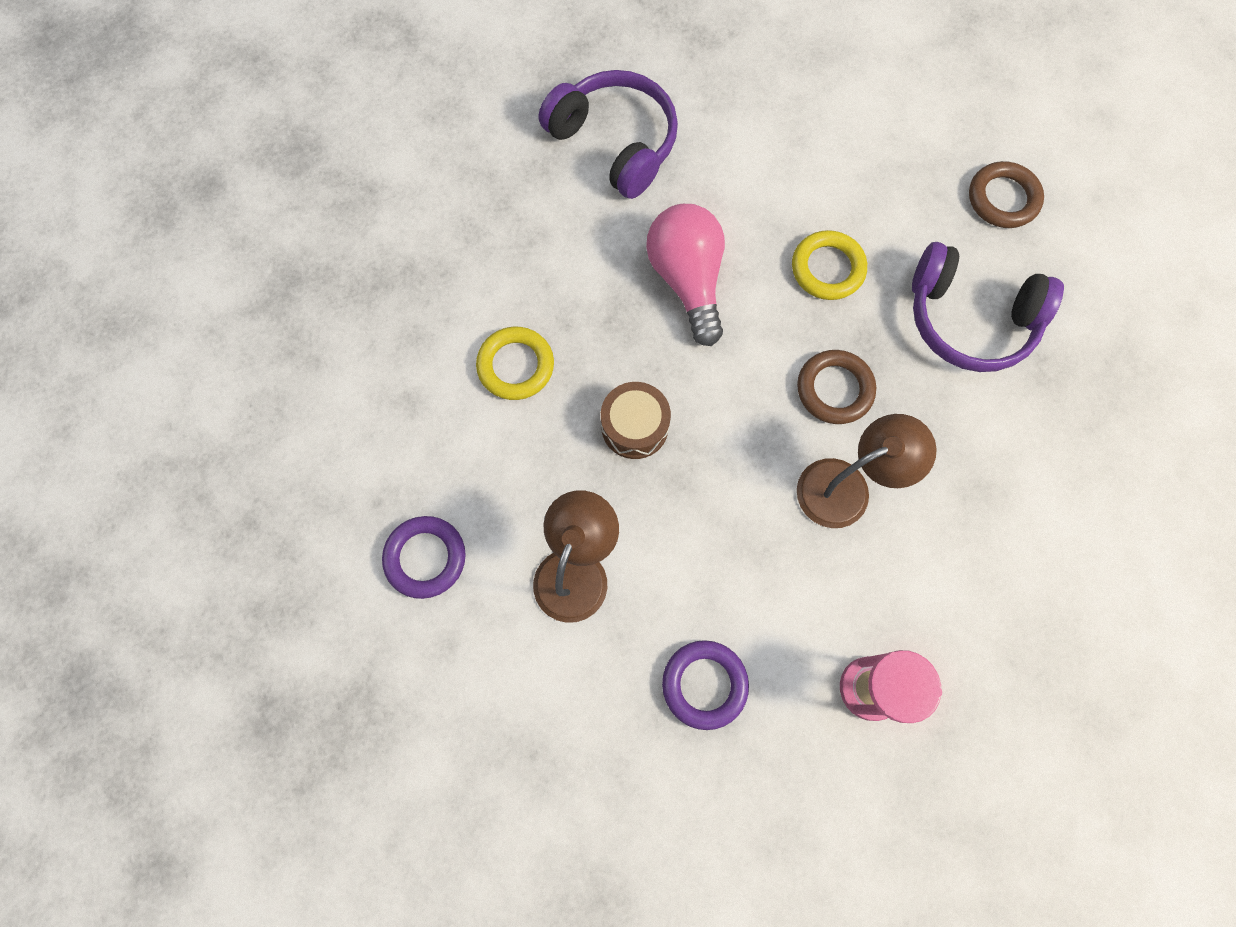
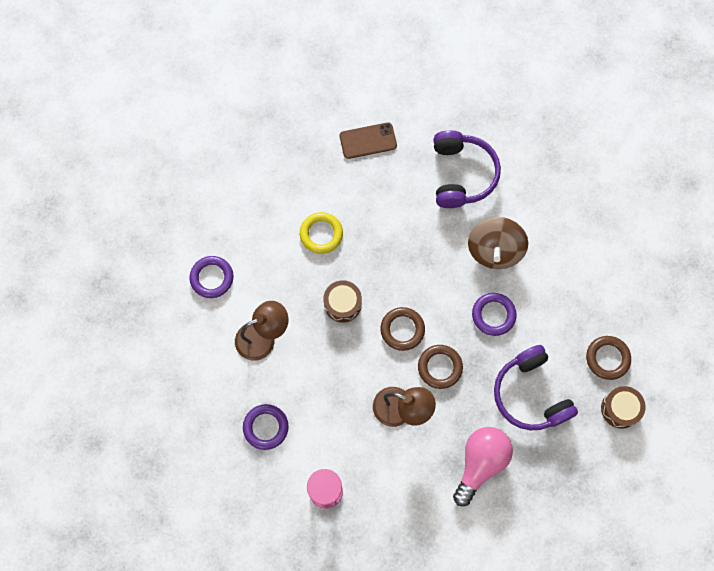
camera: 45 degrees right, 0 degrees up
pink light bulb [646,204,725,346] -> pink light bulb moved to [453,427,513,506]
yellow ring [792,230,867,300] -> purple ring [472,293,517,336]
none -> brown phone [340,123,397,159]
none -> brown ring [380,307,425,351]
none -> brown spinning top [468,217,528,269]
none -> brown drum [601,386,646,429]

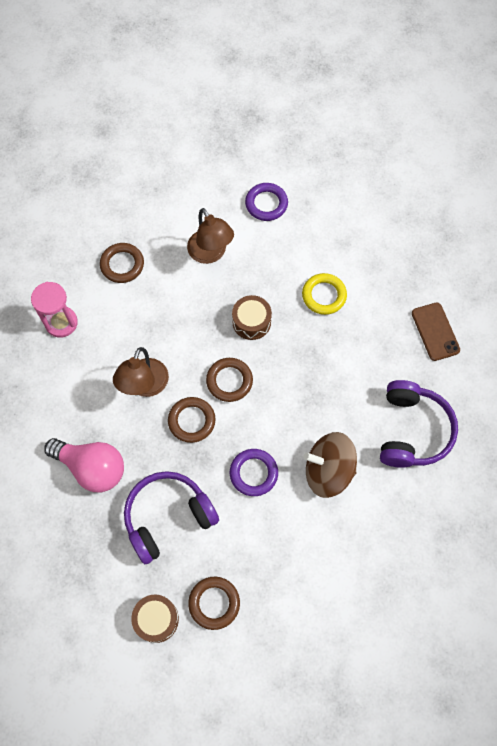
camera: 85 degrees right, 5 degrees down
purple ring [243,404,289,450] -> brown ring [100,243,144,283]
purple headphones [433,130,501,208] -> purple headphones turned 75 degrees counterclockwise [380,380,458,468]

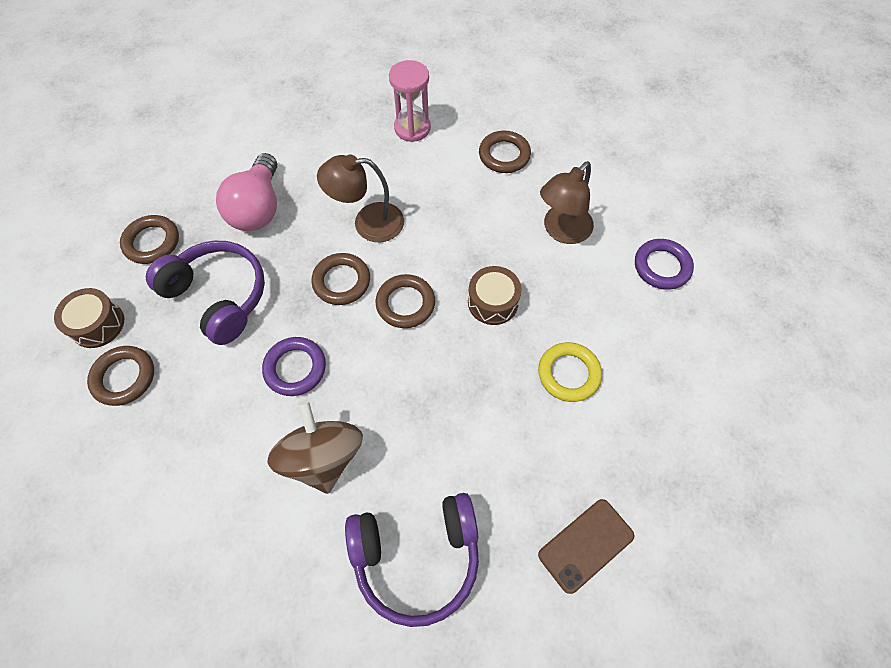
camera: 70 degrees right, 5 degrees down
none -> brown ring [120,215,179,264]

